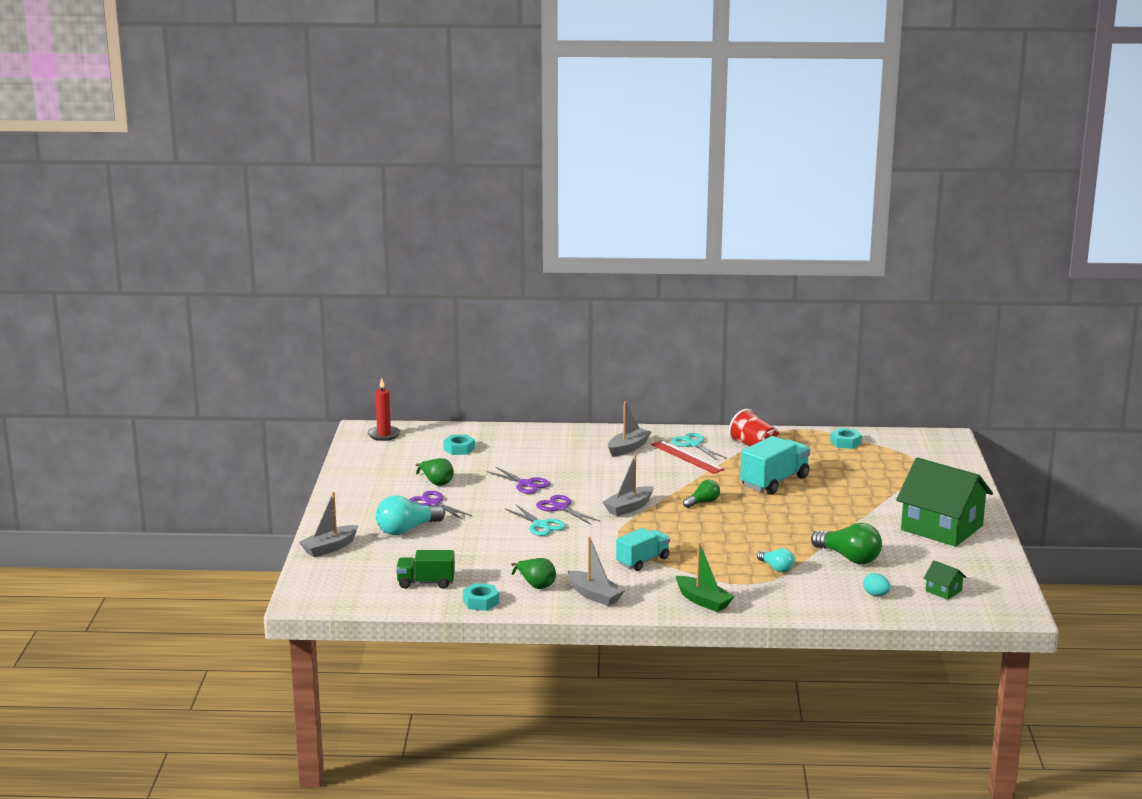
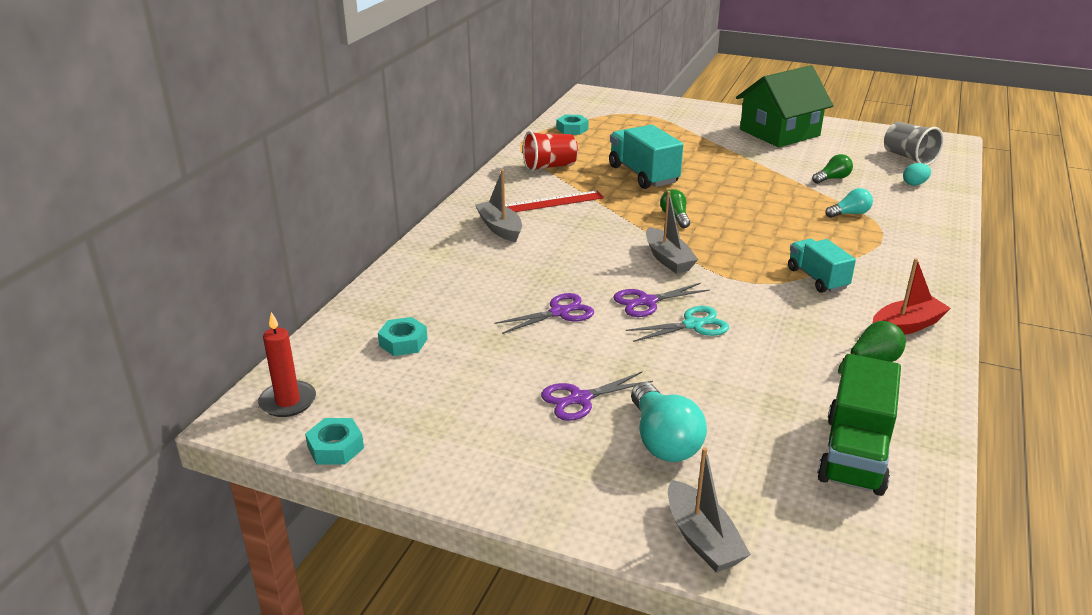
camera: 70 degrees left, 10 degrees up
green truck [396,550,455,589] -> green truck [817,354,901,496], size x1.51
green pear [416,458,454,486] -> none
turquoise nut [463,583,499,611] -> turquoise nut moved to [305,418,364,465]
grey boat [568,537,625,606] -> red boat [873,258,951,335]
turquoise scissors [671,433,726,460] -> none
green boat [676,542,735,612] -> none
green light bulb [811,523,882,564] -> green light bulb [812,154,853,184], size x0.59
green house [924,560,966,600] -> grey cup [884,122,944,165]

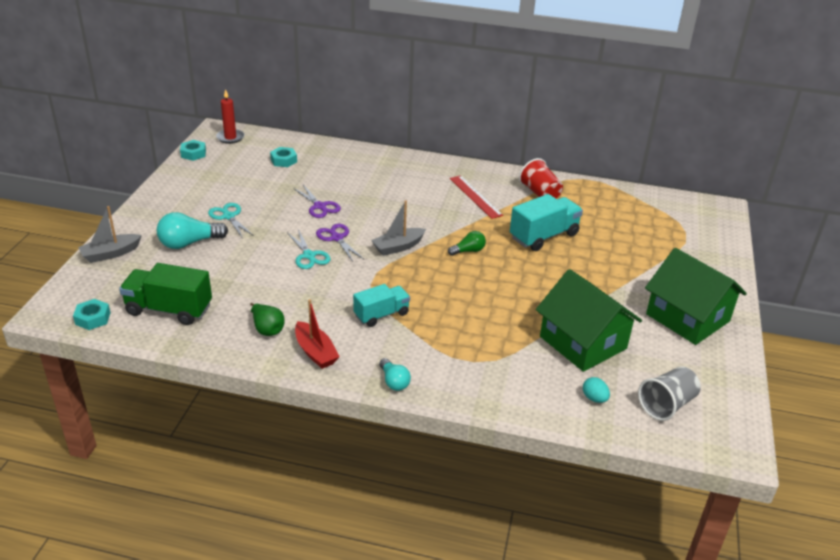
camera: 80 degrees right, 5 degrees up
grey boat [475,169,522,242] -> none
purple scissors [541,372,653,421] -> turquoise scissors [208,203,254,237]
turquoise nut [557,115,589,135] -> turquoise nut moved to [73,299,110,330]
green light bulb [812,154,853,184] -> green house [536,269,642,372]
turquoise light bulb [825,188,873,218] -> turquoise light bulb moved to [379,358,411,391]

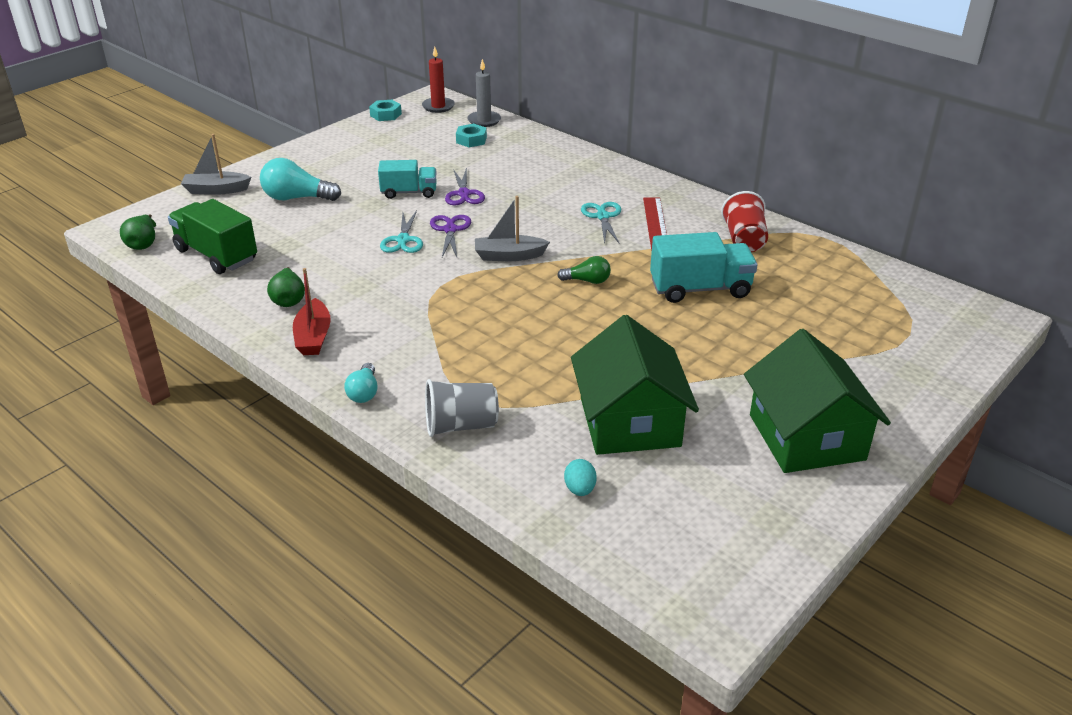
camera: 30 degrees right, 0 degrees up
turquoise nut [73,299,110,330] -> green pear [120,214,156,250]
turquoise scissors [208,203,254,237] -> turquoise scissors moved to [581,202,621,244]
turquoise truck [353,284,410,327] -> turquoise truck moved to [378,160,437,199]
grey cup [638,366,701,421] -> grey cup moved to [425,379,499,437]
none -> grey candle [467,59,501,127]

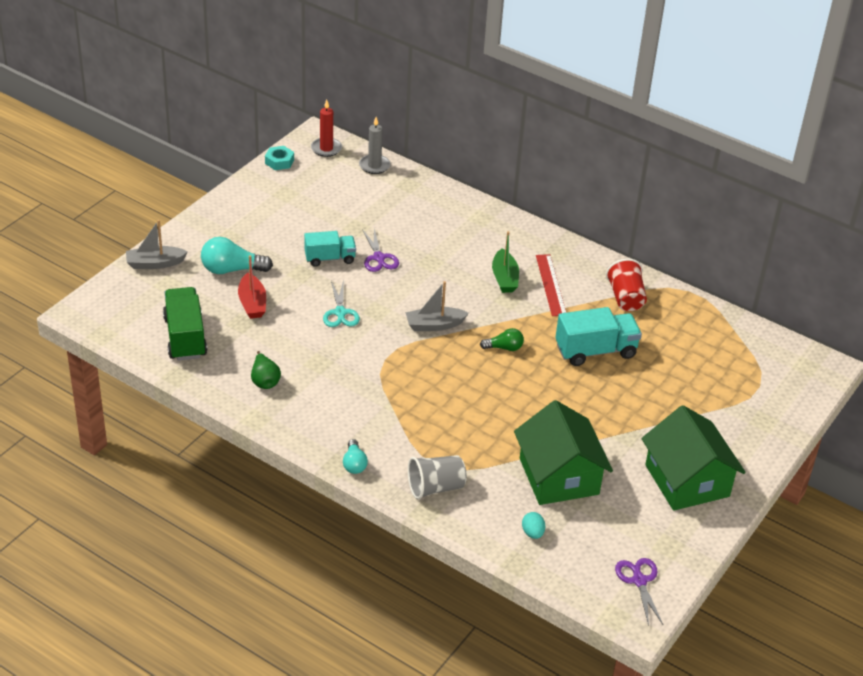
camera: 10 degrees left, 5 degrees up
green pear [120,214,156,250] -> none
green truck [168,199,257,274] -> green truck turned 45 degrees clockwise [163,287,207,361]
red boat [293,268,331,355] -> red boat moved to [238,255,266,319]
purple scissors [430,215,471,257] -> purple scissors moved to [615,558,663,626]
turquoise nut [456,124,487,147] -> none
turquoise scissors [581,202,621,244] -> green boat [492,231,519,293]

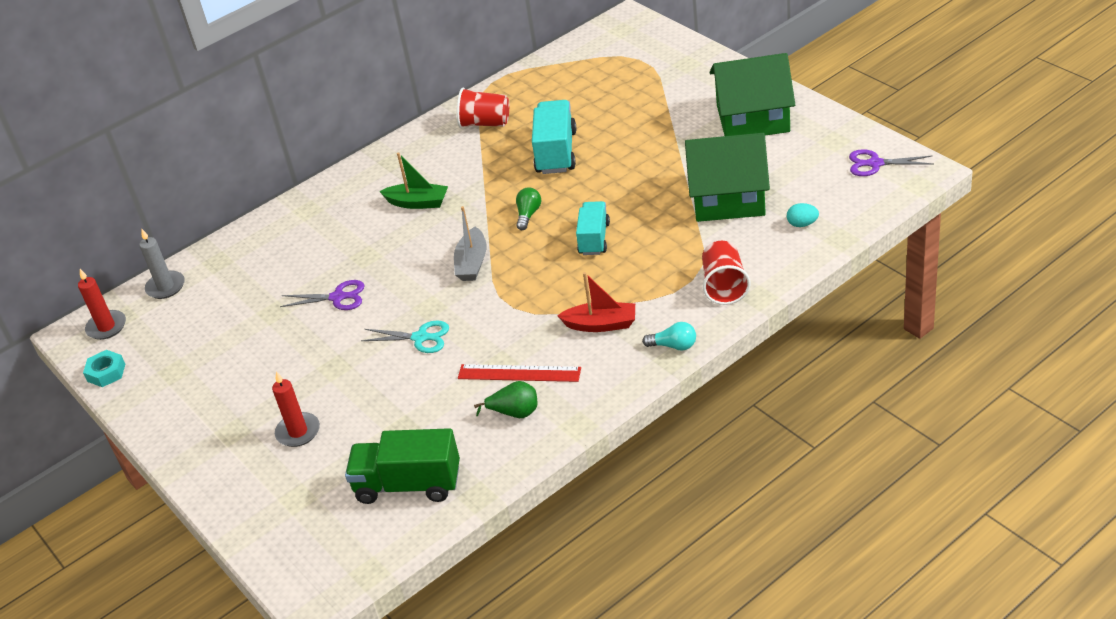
camera: 65 degrees left, 0 degrees up
grey boat [126,220,188,269] -> none
turquoise light bulb [201,237,273,274] -> red candle [272,371,320,447]
red boat [238,255,266,319] -> red boat moved to [557,272,635,332]
turquoise truck [304,231,356,267] -> turquoise truck moved to [576,201,610,255]
grey cup [408,455,467,500] -> red cup [702,241,751,305]
red ruler [536,254,566,316] -> red ruler moved to [458,364,581,382]

